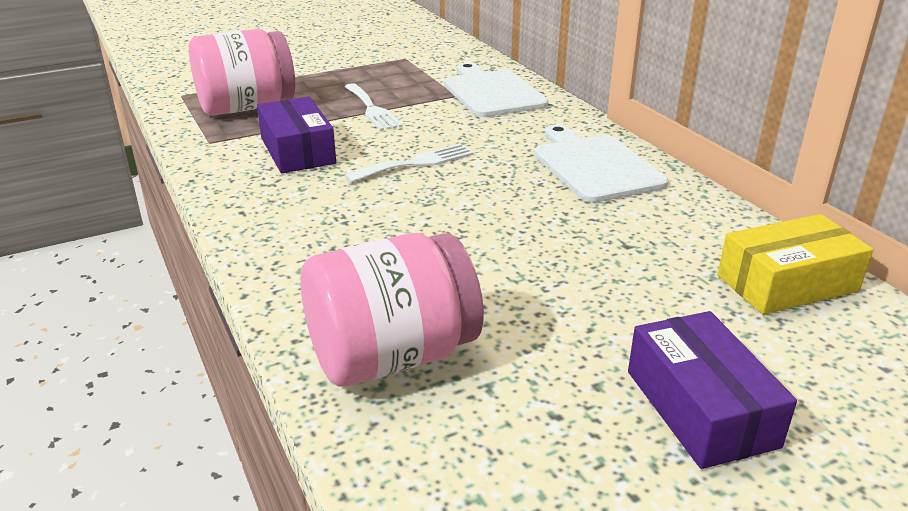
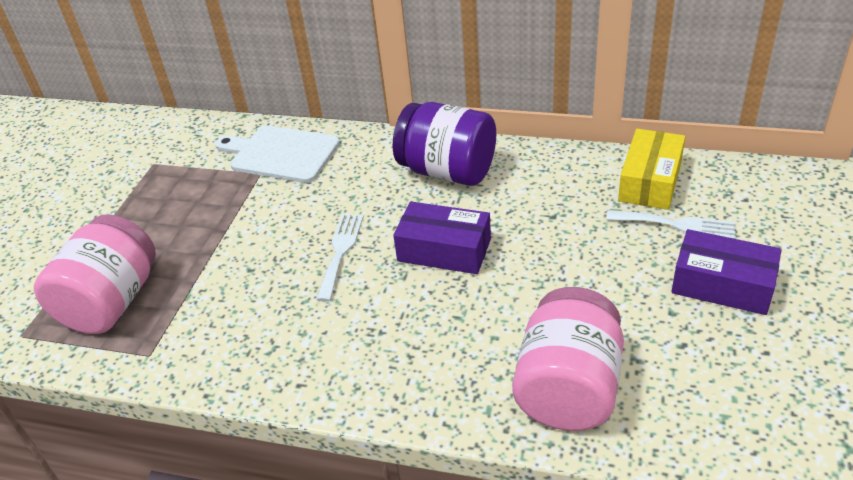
camera: 45 degrees left, 10 degrees up
purple box [257,96,336,173] -> purple box moved to [393,202,491,274]
white fork [345,83,403,131] -> white fork moved to [606,210,736,239]
white cutting board [534,124,668,203] -> purple jar [393,102,496,186]

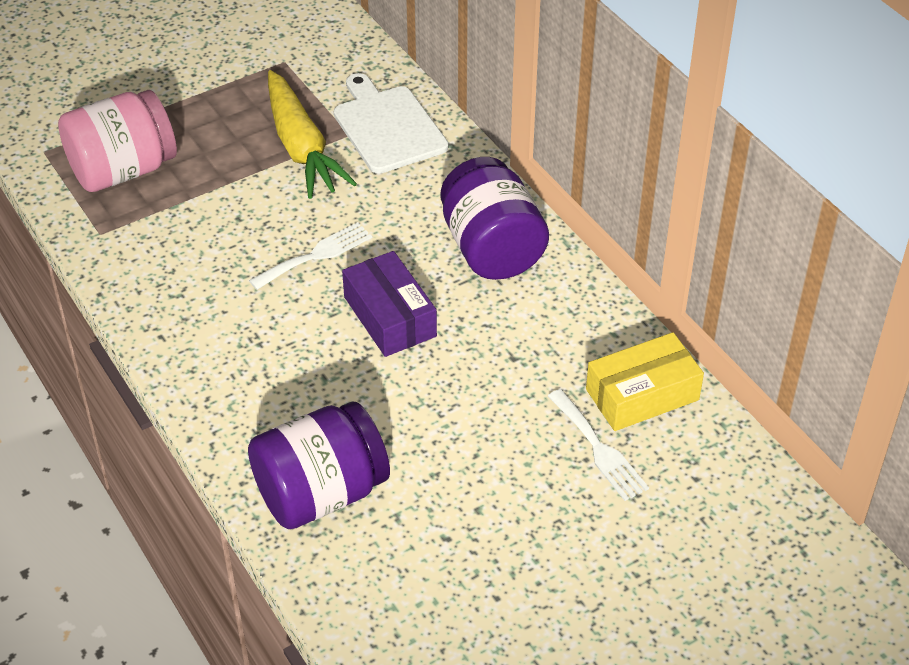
camera: 40 degrees right, 5 degrees up
pink jar [512,287,624,431] -> purple jar [248,402,390,529]
purple box [671,229,782,315] -> none
none -> yellow carrot [268,70,357,199]

